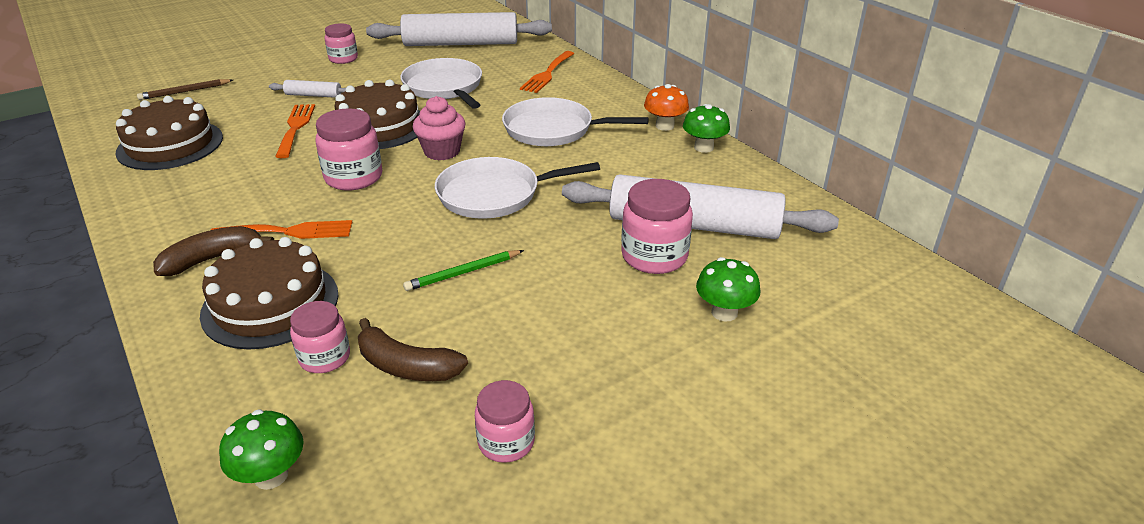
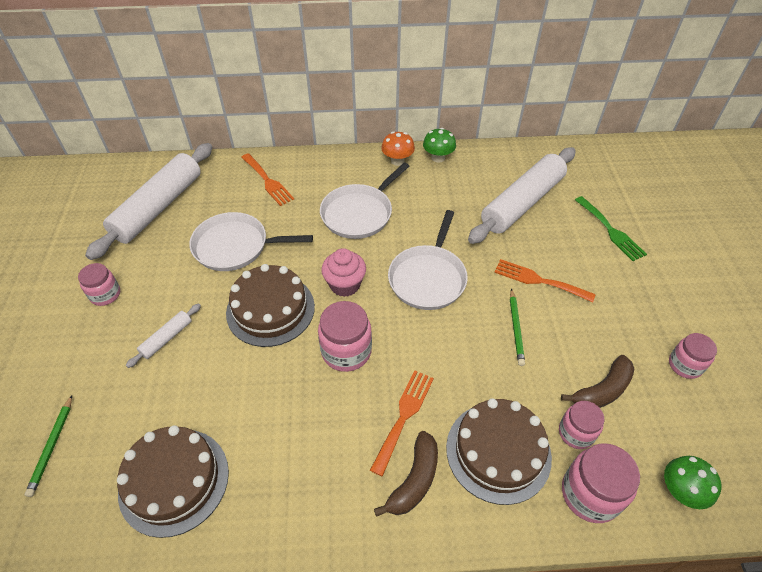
camera: 60 degrees left, 15 degrees up
brown pencil [137,79,233,100] -> green pencil [25,395,72,497]
brown banana [153,226,274,276] -> brown banana turned 150 degrees counterclockwise [374,431,438,517]
orange fork [275,104,315,158] -> orange fork moved to [494,259,596,302]
pink jar [621,179,693,274] -> pink jar moved to [562,443,640,523]
green mushroom [696,257,760,322] -> green fork [575,196,647,261]

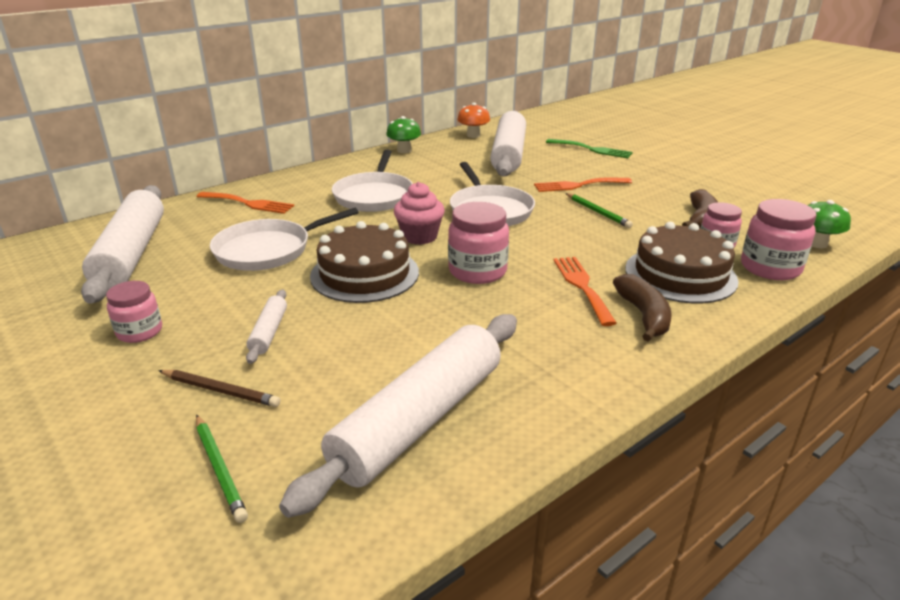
camera: 35 degrees left, 20 degrees down
brown cake [117,425,229,538] -> white rolling pin [279,314,517,518]
orange mushroom [381,131,415,166] -> orange mushroom moved to [457,103,490,138]
pink jar [669,333,717,379] -> none
none -> brown pencil [158,370,281,407]

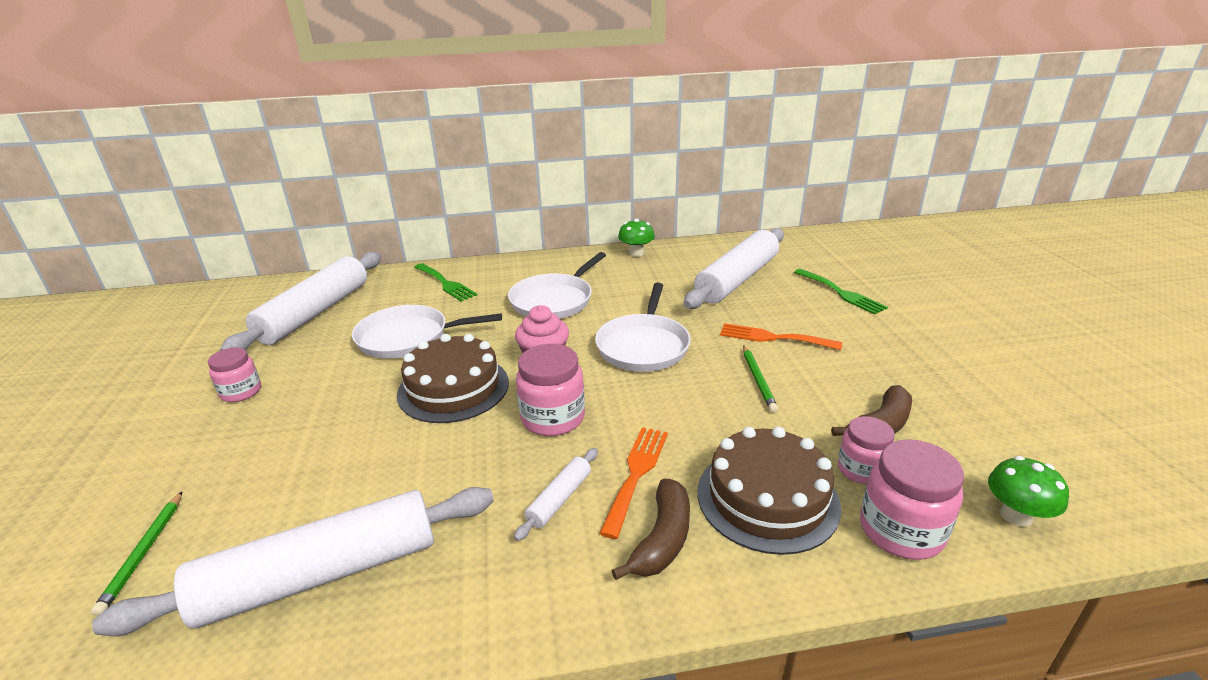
camera: 30 degrees right, 0 degrees up
brown pencil [158,370,281,407] -> none
orange fork [196,192,294,214] -> green fork [414,263,477,302]
white rolling pin [246,290,287,364] -> white rolling pin moved to [514,448,598,541]
orange mushroom [457,103,490,138] -> none

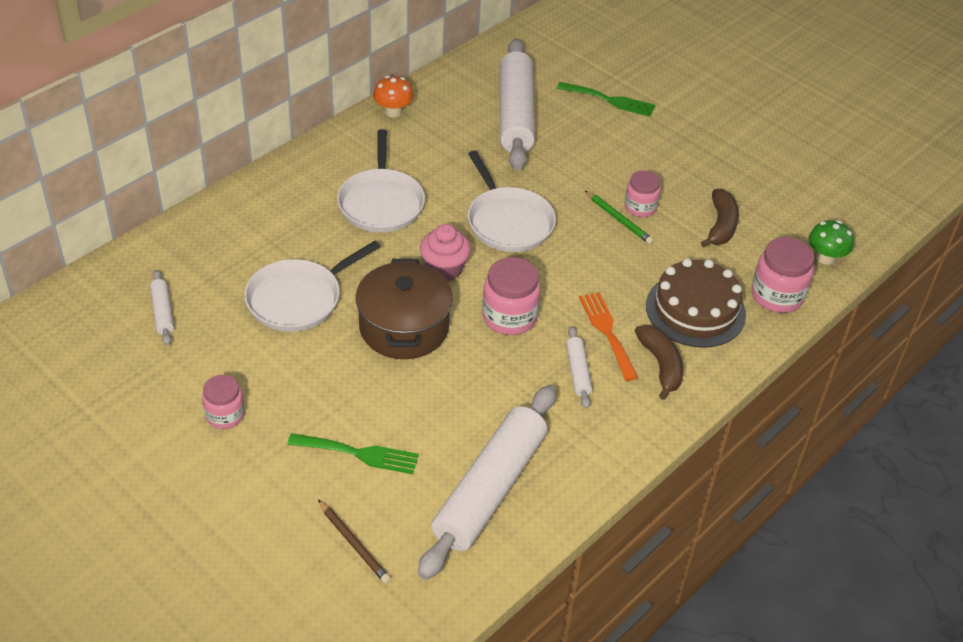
camera: 40 degrees left, 15 degrees up
green pencil [91,491,183,616] -> brown pencil [318,500,391,584]
white rolling pin [220,252,381,351] -> white rolling pin [150,270,174,346], size x0.43
brown cake [397,334,509,423] -> brown pot [355,259,453,359]
green fork [414,263,477,302] -> green fork moved to [287,433,419,474]
green mushroom [618,219,655,257] -> orange mushroom [373,76,414,117]
orange fork [720,323,842,350] -> none
pink jar [838,416,895,484] -> pink jar moved to [624,171,661,217]

